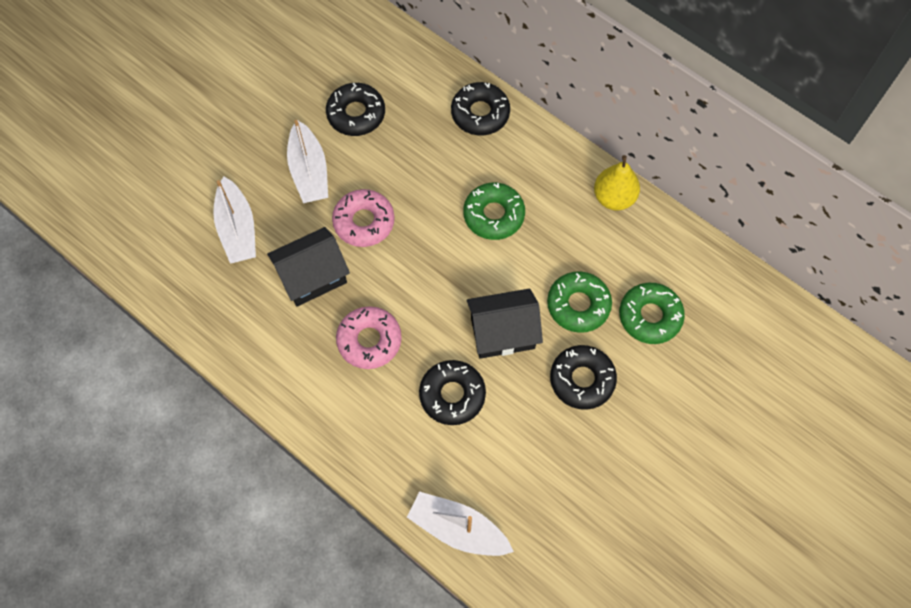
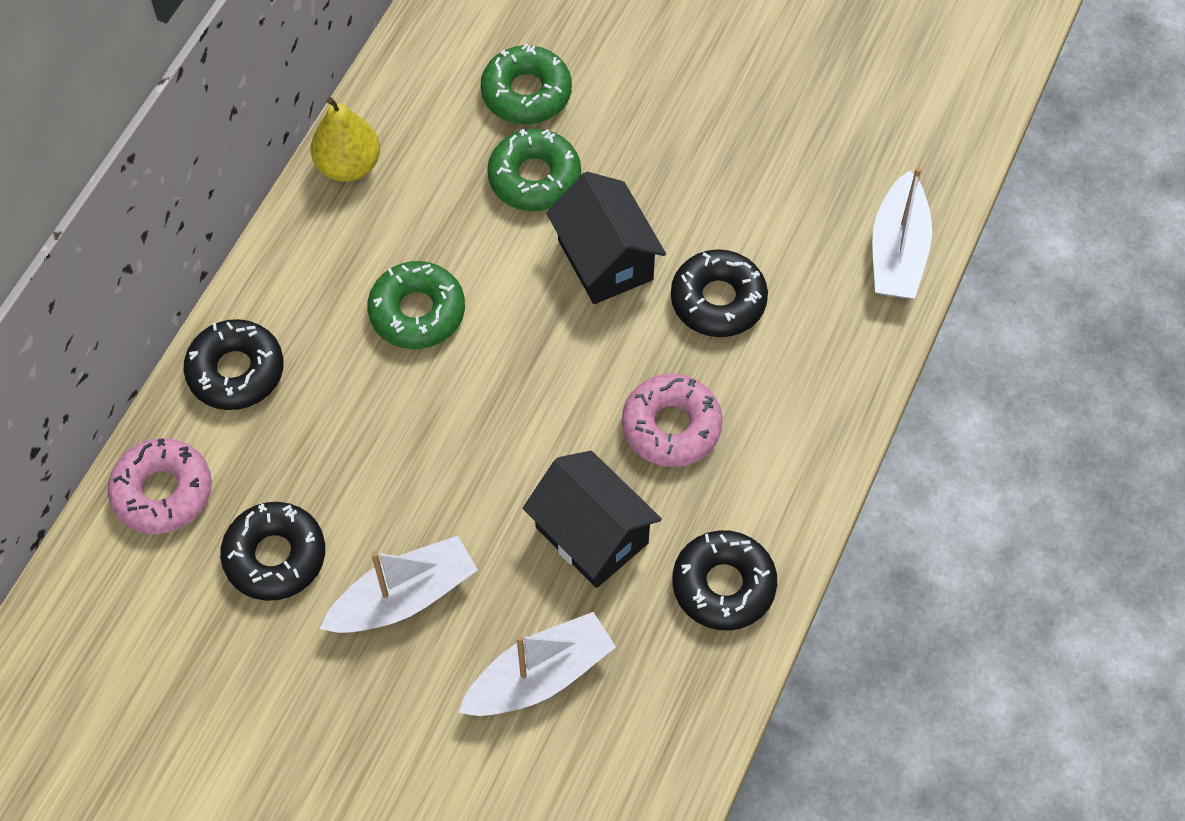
camera: 105 degrees left, 5 degrees down
pink donut [332,189,395,247] -> pink donut moved to [108,438,212,534]
black donut [550,345,617,410] -> black donut moved to [672,530,777,630]

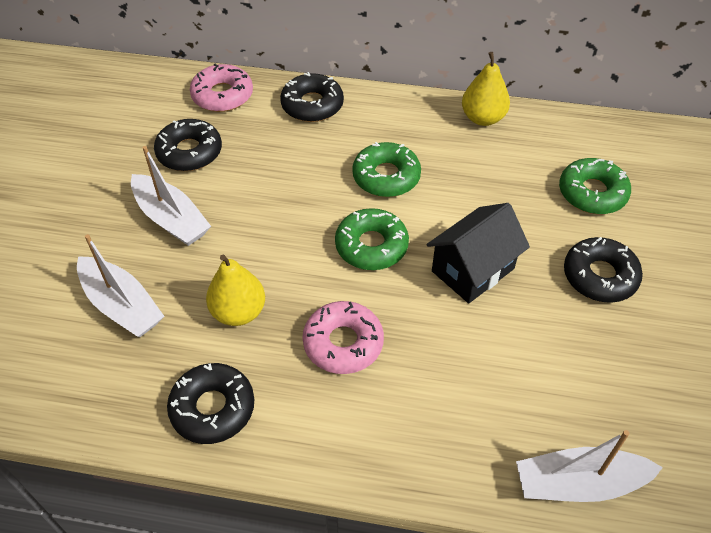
camera: 75 degrees right, 10 degrees down
green donut [487,129,581,211] -> green donut moved to [335,208,409,270]
black house [523,451,662,588] -> yellow pear [206,254,265,326]
black donut [671,249,768,337] -> black donut moved to [564,237,643,303]

